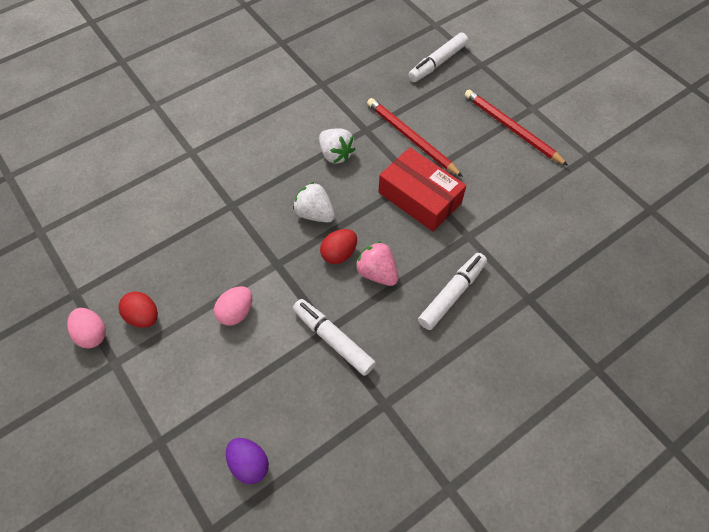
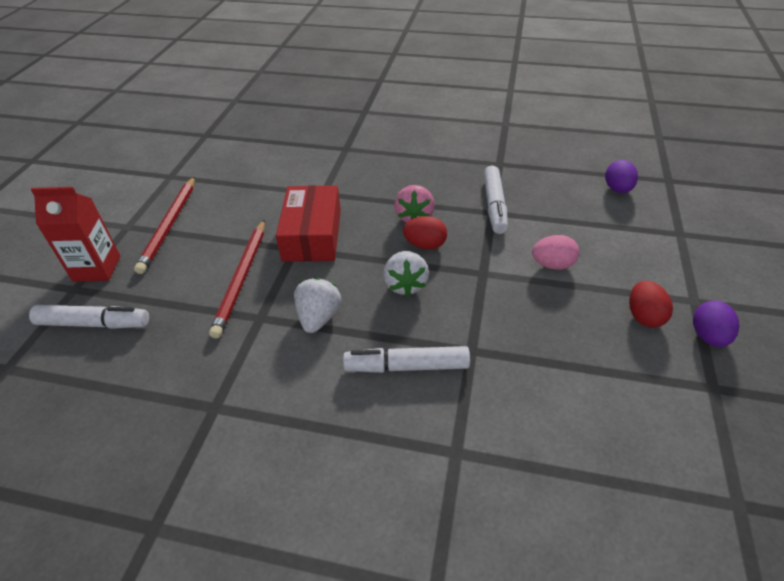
camera: 130 degrees left, 15 degrees down
pink egg [67,308,106,348] -> purple egg [693,301,739,347]
white marker [418,253,487,330] -> white marker moved to [343,346,470,373]
none -> red carton [30,187,121,282]

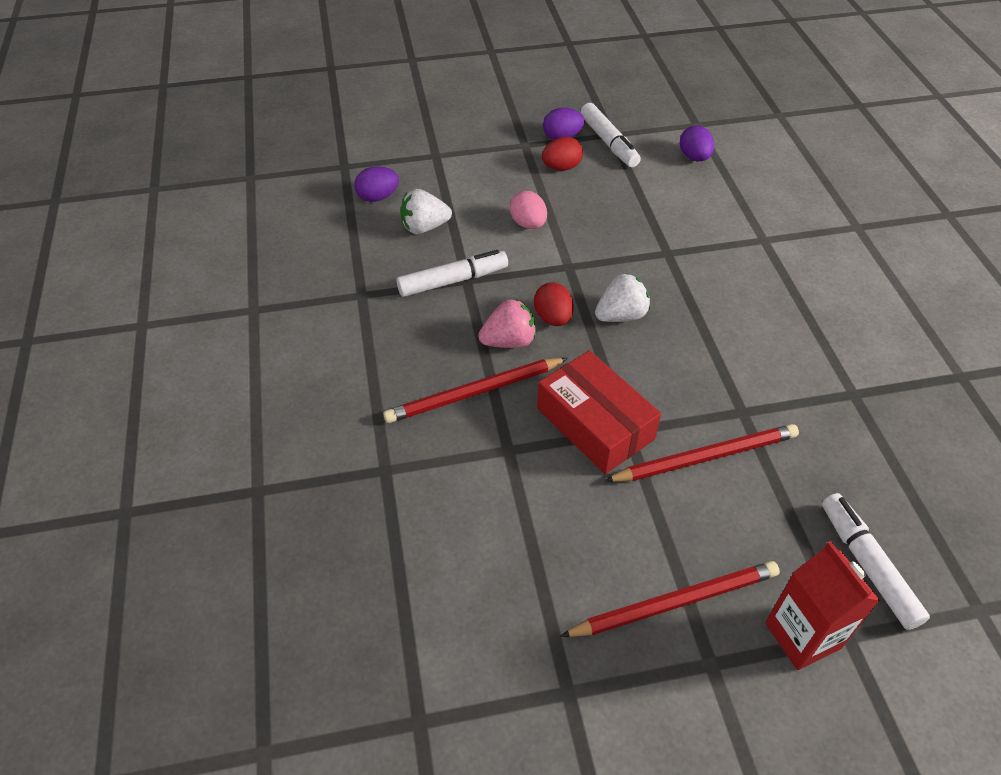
camera: 115 degrees left, 5 degrees up
red box [276,185,341,262] -> red box turned 75 degrees clockwise [537,350,661,474]
white strawberry [294,278,341,333] -> white strawberry moved to [401,189,452,234]
white marker [343,346,470,373] -> white marker moved to [580,103,641,168]
none -> red pencil [383,358,568,423]
none -> purple egg [680,126,714,161]

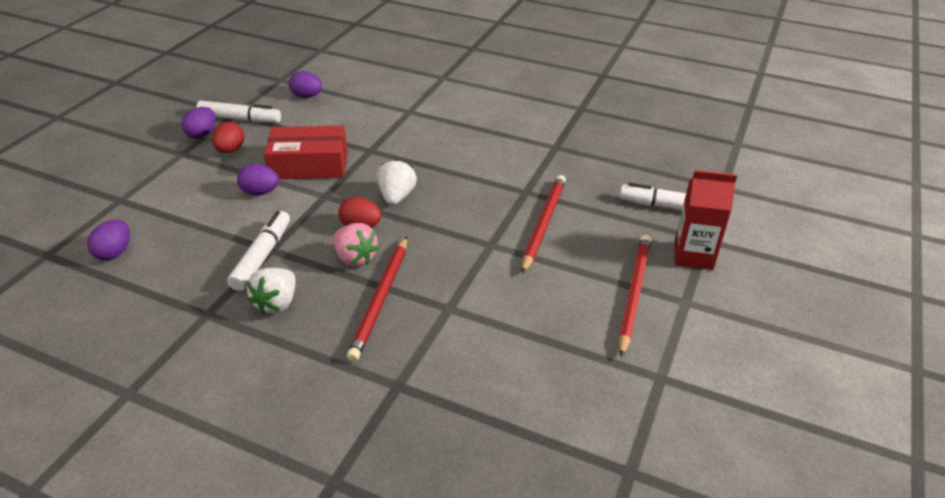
camera: 55 degrees left, 10 degrees down
white strawberry [401,189,452,234] -> white strawberry moved to [247,268,296,314]
pink strawberry [478,299,536,348] -> pink strawberry turned 120 degrees clockwise [333,223,379,267]
pink egg [510,191,547,229] -> purple egg [237,164,279,195]
red box [537,350,661,474] -> red box moved to [264,126,348,179]

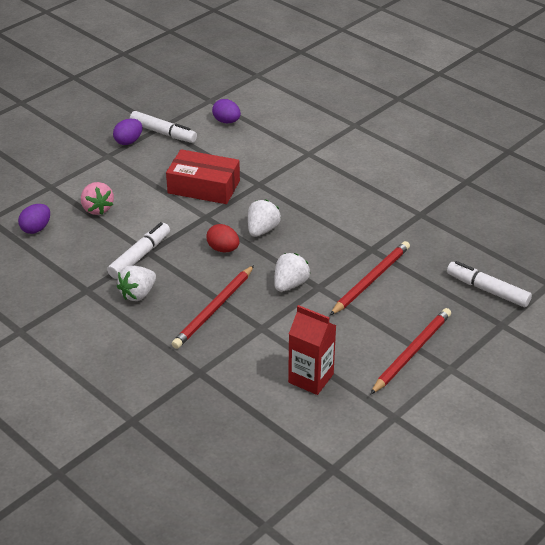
camera: 20 degrees right, 0 degrees up
red egg [212,122,245,153] -> none
purple egg [237,164,279,195] -> none
pink strawberry [333,223,379,267] -> pink strawberry moved to [81,182,114,215]
red carton [675,170,737,270] -> red carton moved to [288,305,336,395]
none -> white strawberry [274,253,310,292]

